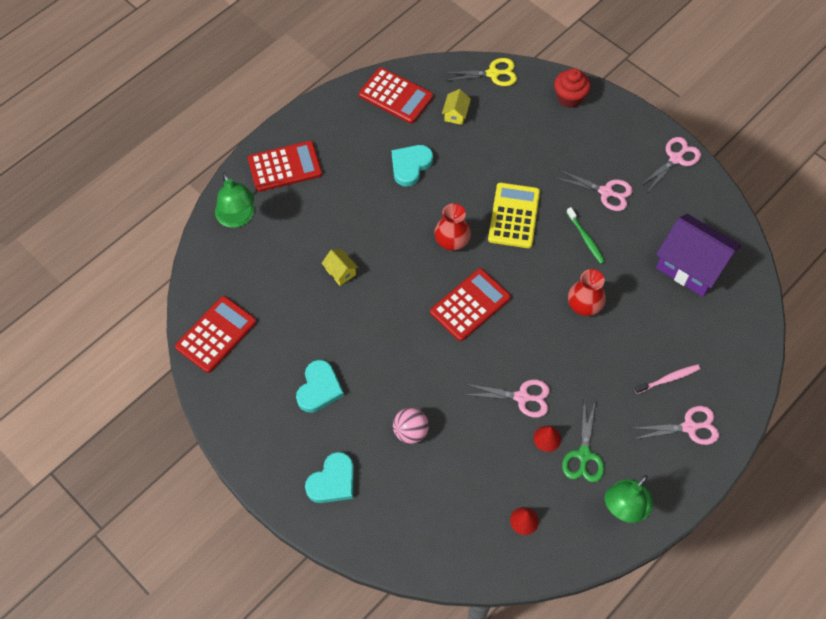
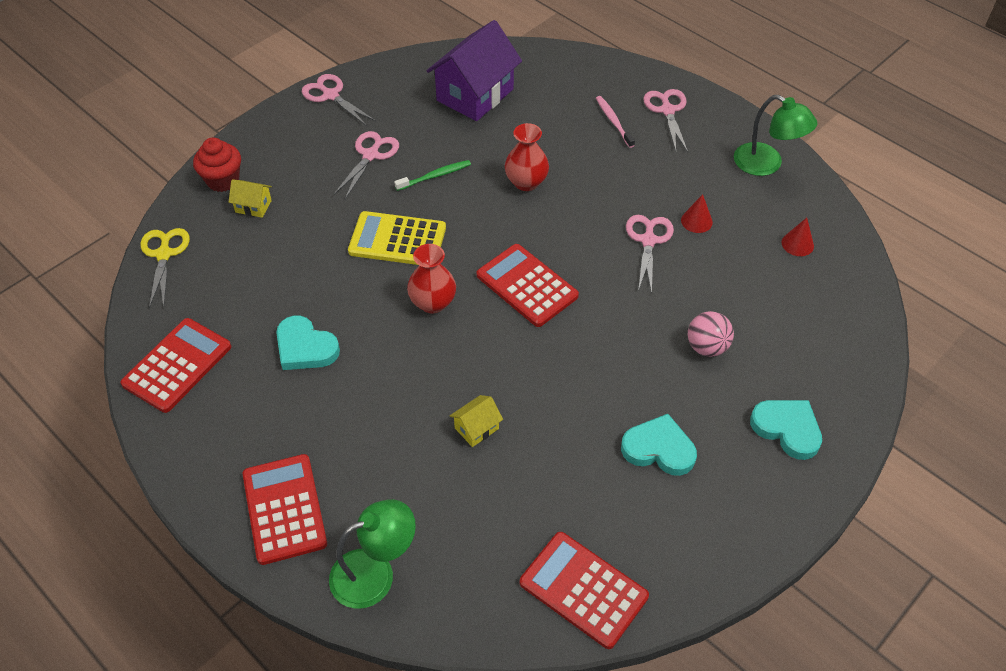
camera: 90 degrees left, 10 degrees down
yellow house [442,89,471,125] -> yellow house moved to [229,179,272,218]
green scissors [562,401,604,482] -> none

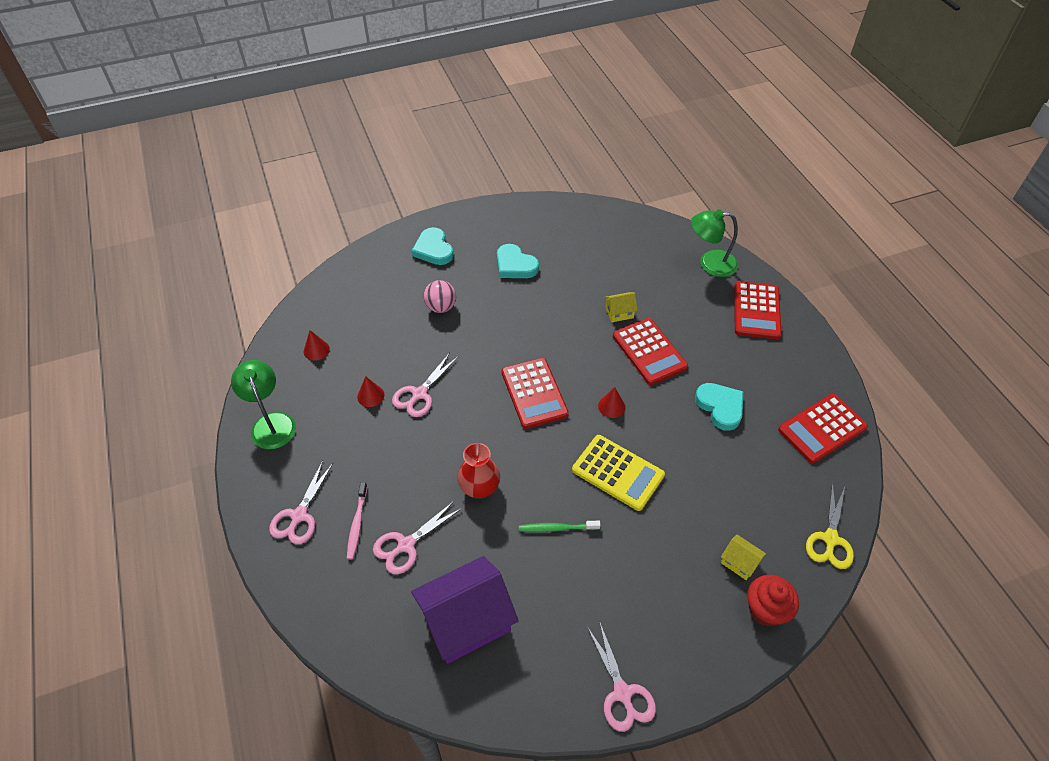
camera: 155 degrees left, 0 degrees up
pink scissors [334,131,399,199] -> pink scissors moved to [373,501,462,574]
red vase [407,244,456,314] -> red cone [598,387,625,418]
red calculator [520,532,649,649] -> red calculator moved to [613,318,688,385]

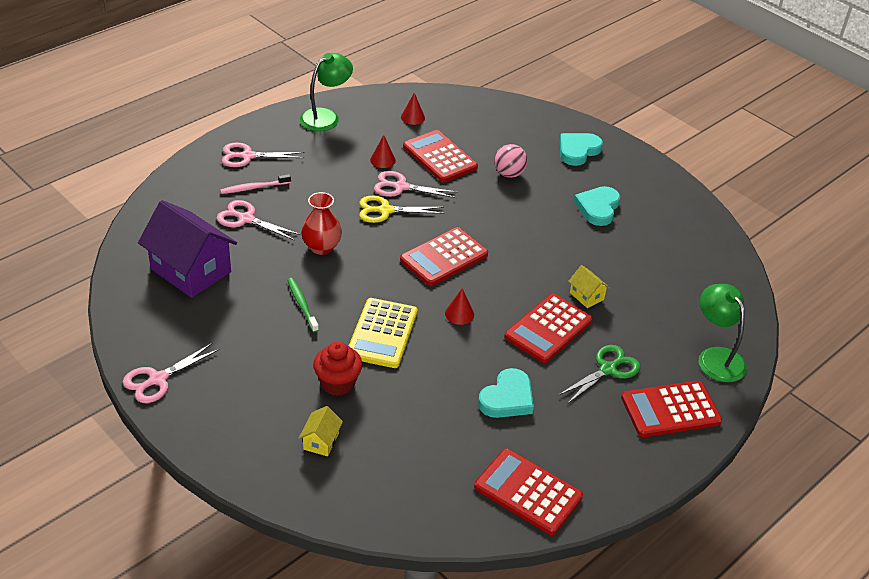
camera: 65 degrees right, 10 degrees down
red cupcake [747,575,799,626] -> red cupcake moved to [313,341,363,396]
yellow scissors [806,482,854,569] -> yellow scissors moved to [359,196,444,223]
none -> red calculator [403,130,478,182]
none -> green scissors [559,345,640,404]

